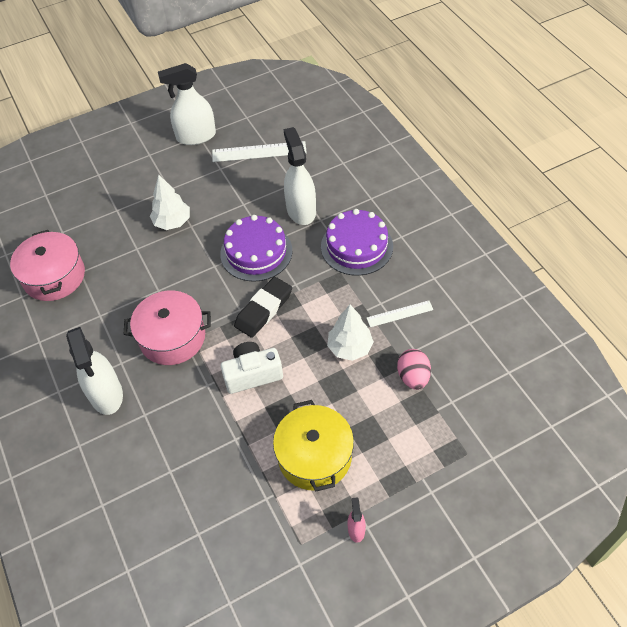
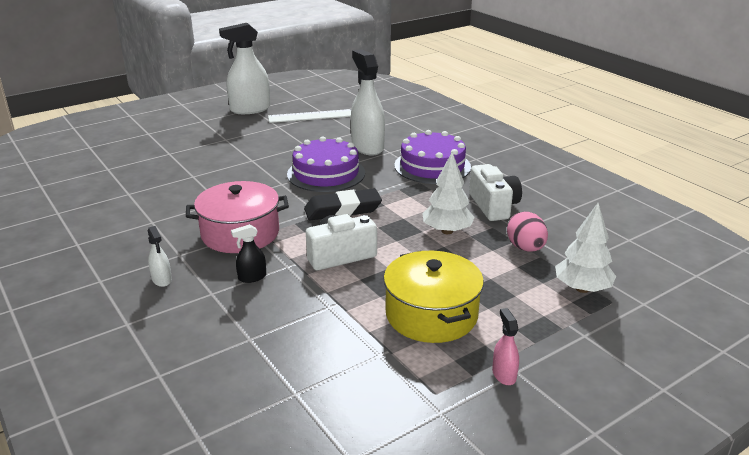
camera: 10 degrees left, 25 degrees down
pink pot [10,230,85,301] -> none
white spray bottle [66,327,123,415] -> white spray bottle [148,226,172,287], size x0.45
white tree [150,175,190,230] -> white tree moved to [555,203,616,293]
black eraser [234,277,292,338] -> black eraser turned 45 degrees clockwise [304,189,382,221]
white ruler [367,301,433,327] -> white camera [469,164,522,221]
none -> black spray bottle [231,224,266,283]

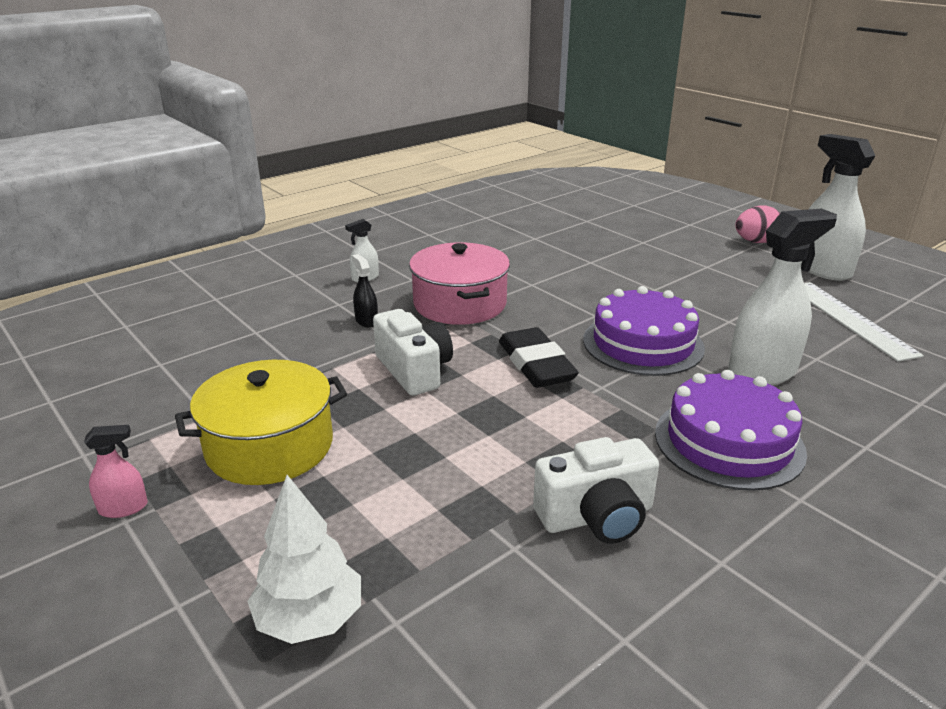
camera: 85 degrees right, 0 degrees up
white tree [422,152,475,234] -> none
pink egg [507,212,548,252] -> pink egg moved to [735,206,780,243]

